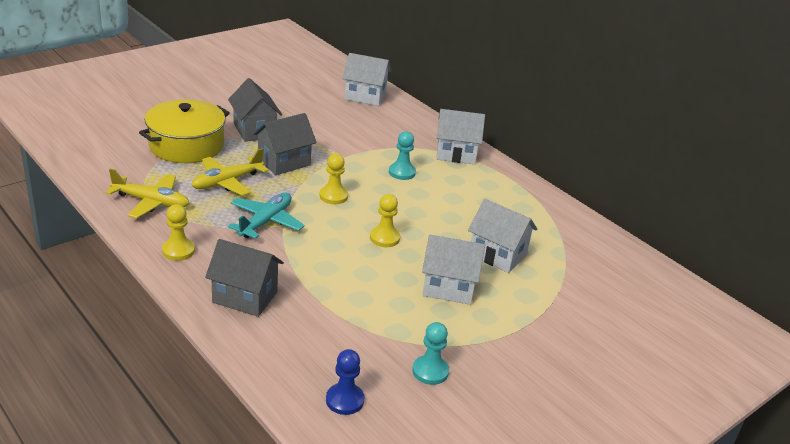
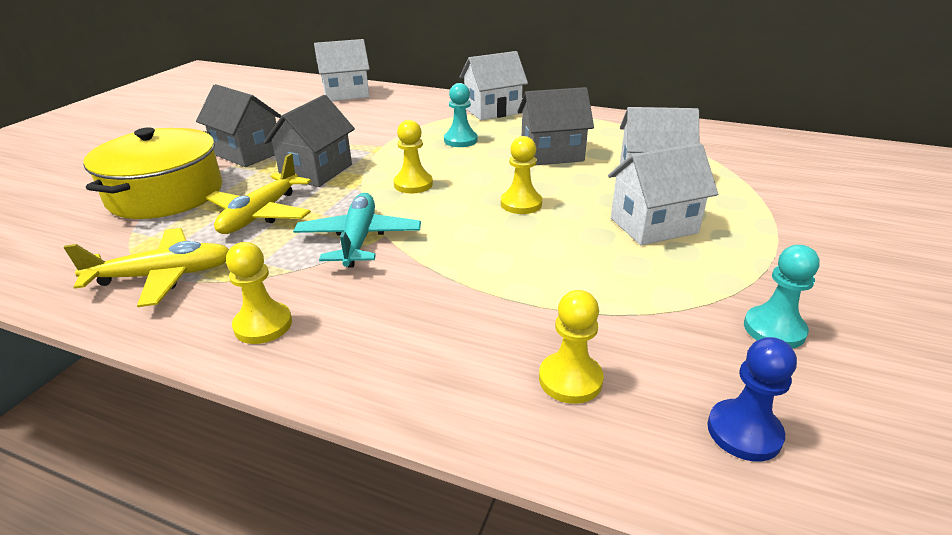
camera: 25 degrees left, 0 degrees up
grey house [205,239,284,317] -> grey house moved to [517,87,594,165]
none -> yellow pawn [539,290,604,404]

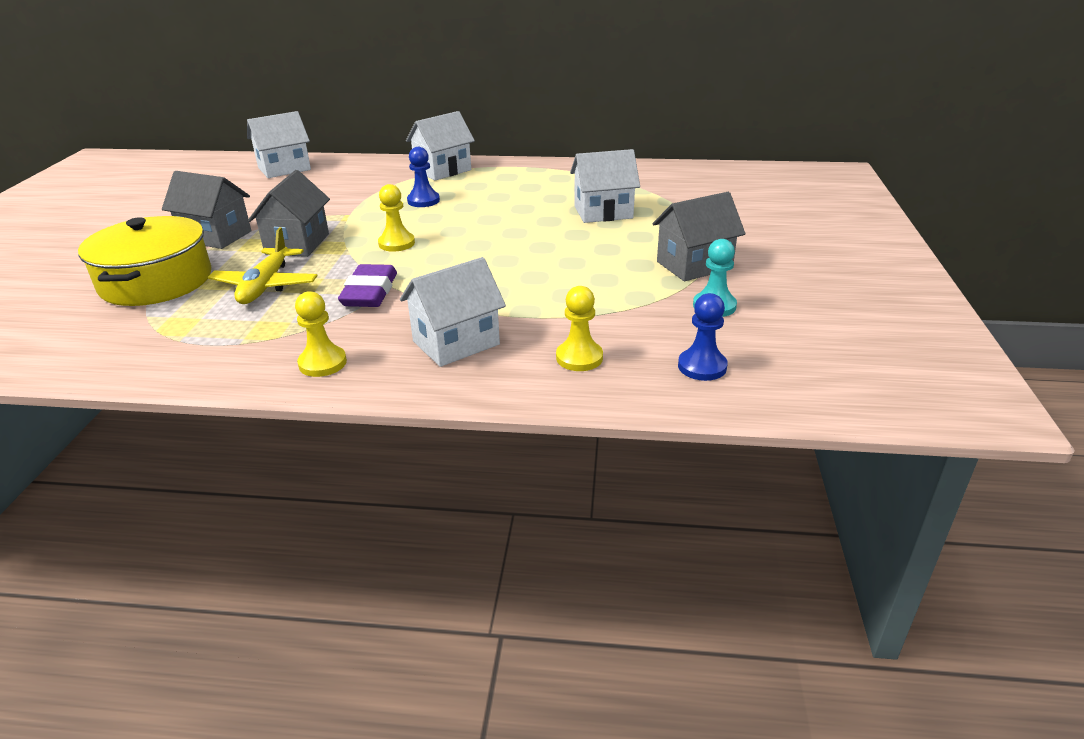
camera: 15 degrees left, 0 degrees up
yellow plane [63,228,229,307] -> none
turquoise plane [293,193,421,268] -> purple eraser [338,264,397,307]
turquoise pawn [444,83,478,147] -> blue pawn [407,147,440,207]
yellow pawn [501,136,542,214] -> none
grey house [517,87,594,165] -> grey house moved to [652,192,745,281]
white house [608,143,718,245] -> white house moved to [400,257,506,367]

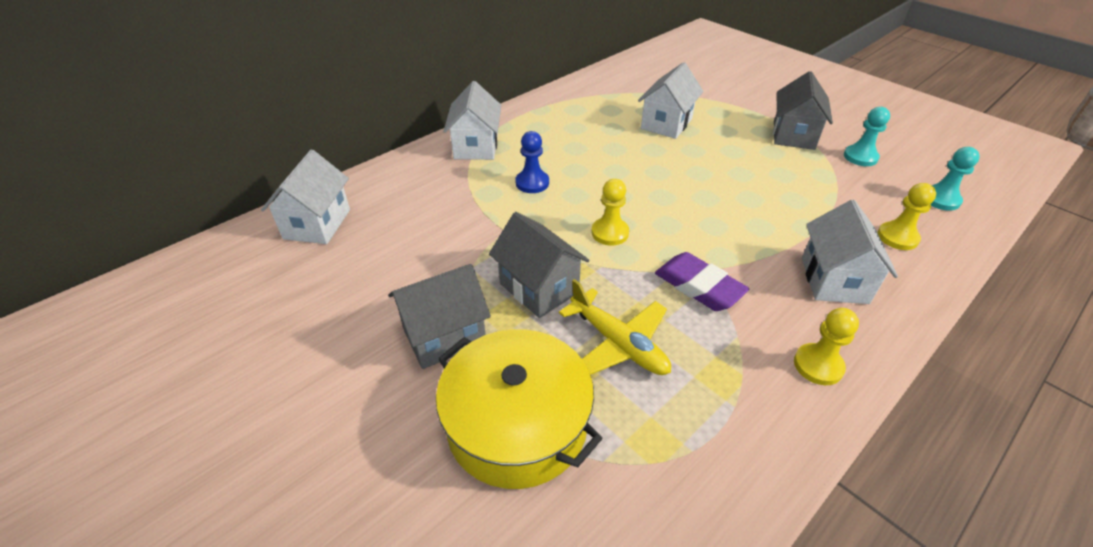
camera: 50 degrees left, 10 degrees up
blue pawn [678,293,728,381] -> turquoise pawn [931,147,980,211]

